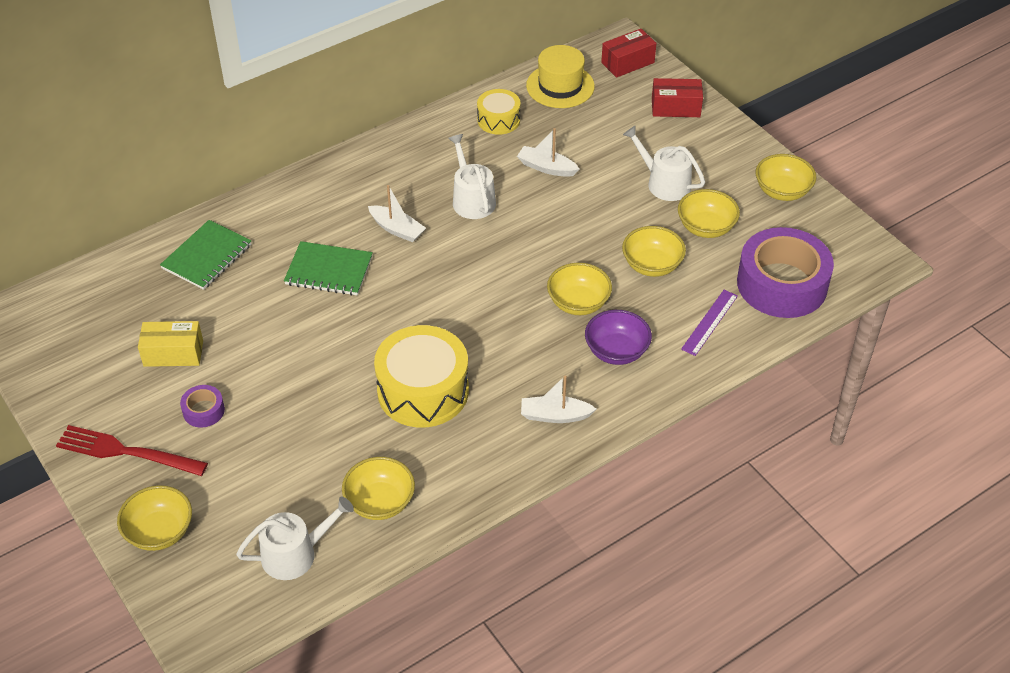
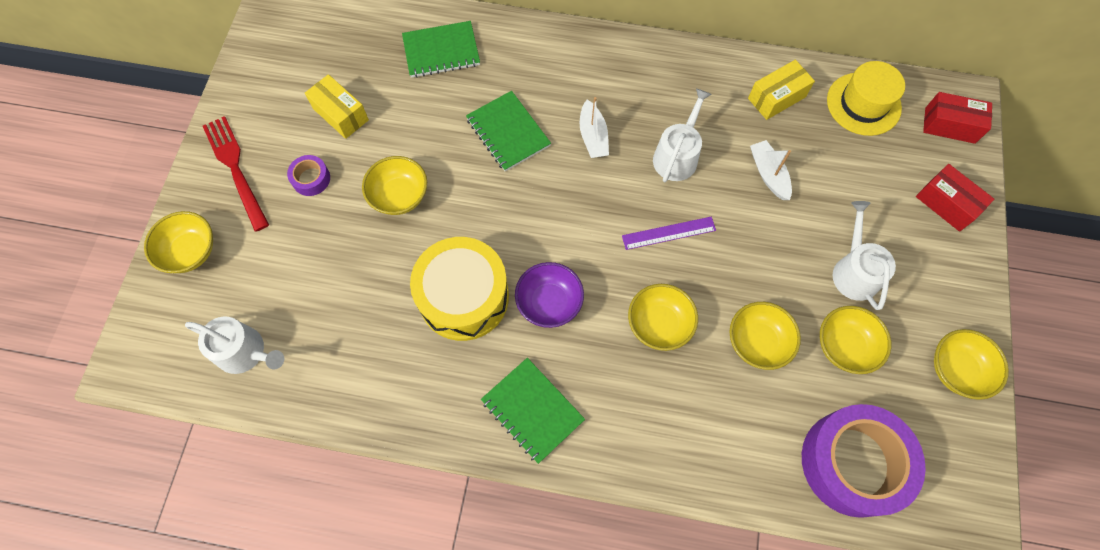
camera: 45 degrees right, 20 degrees up
yellow bowl [342,457,415,520] -> yellow bowl moved to [362,156,427,215]
yellow drum [477,89,521,135] -> yellow box [748,60,815,120]
white boat [521,376,596,423] -> green notebook [481,358,585,464]
purple bowl [585,310,652,365] -> purple bowl moved to [515,262,584,328]
purple ruler [681,290,738,356] -> purple ruler moved to [622,217,716,250]

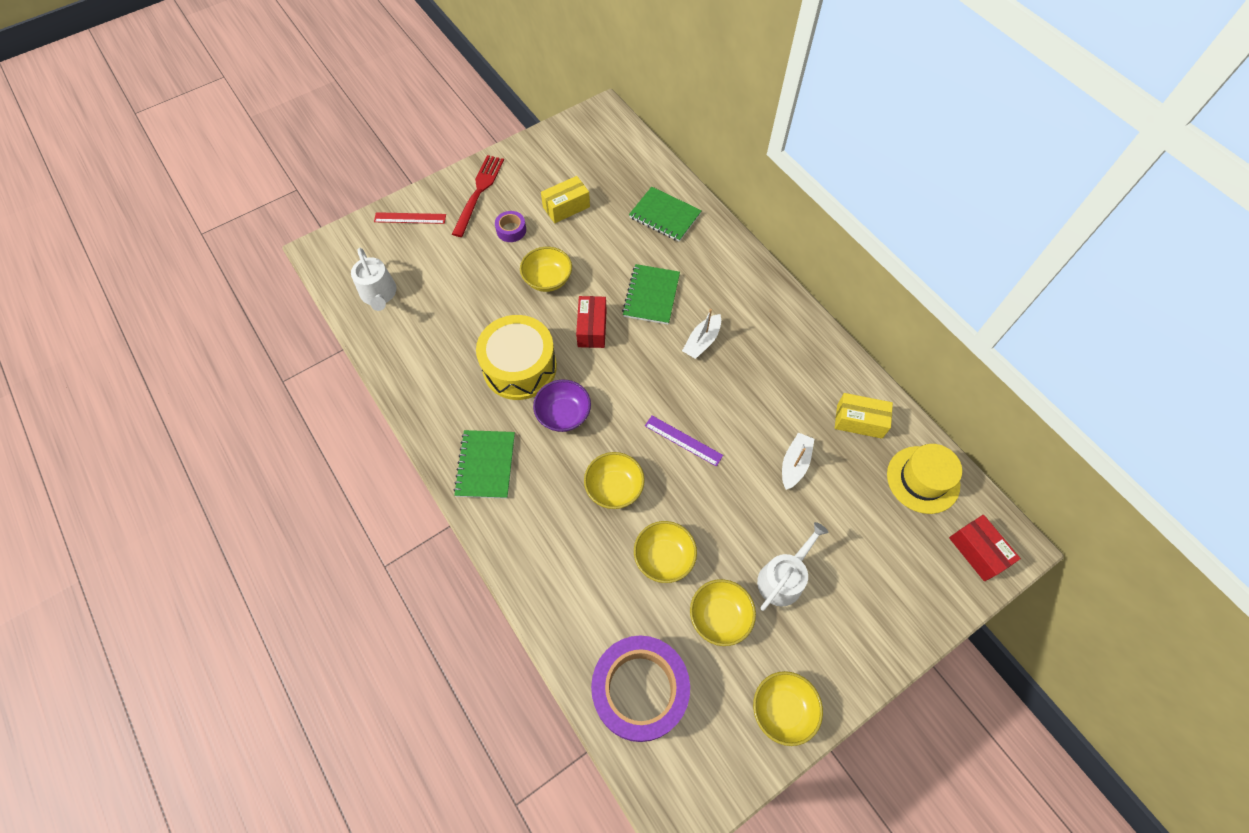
camera: 45 degrees right, 5 degrees down
yellow bowl [144,211,213,273] -> red ruler [374,212,446,224]
yellow box [305,74,369,139] -> yellow box turned 60 degrees clockwise [541,176,590,223]
white watering can [653,89,712,182] -> none
red box [916,164,994,232] -> red box moved to [576,296,607,348]

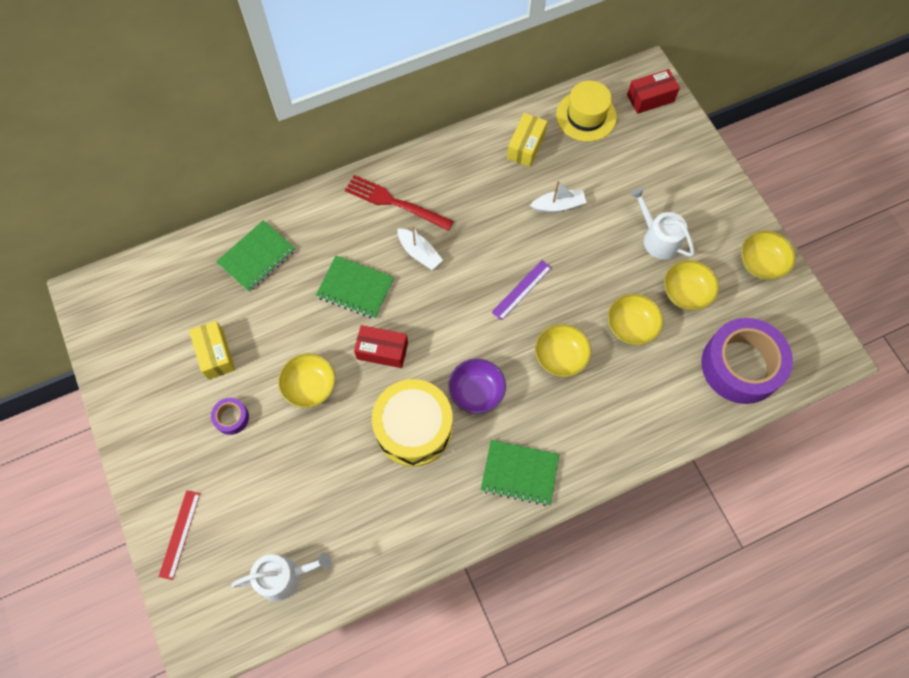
camera: 80 degrees left, 5 degrees up
red fork [452,155,504,237] -> red fork moved to [345,175,454,231]
white boat [782,433,814,490] -> white boat turned 135 degrees clockwise [530,181,587,212]

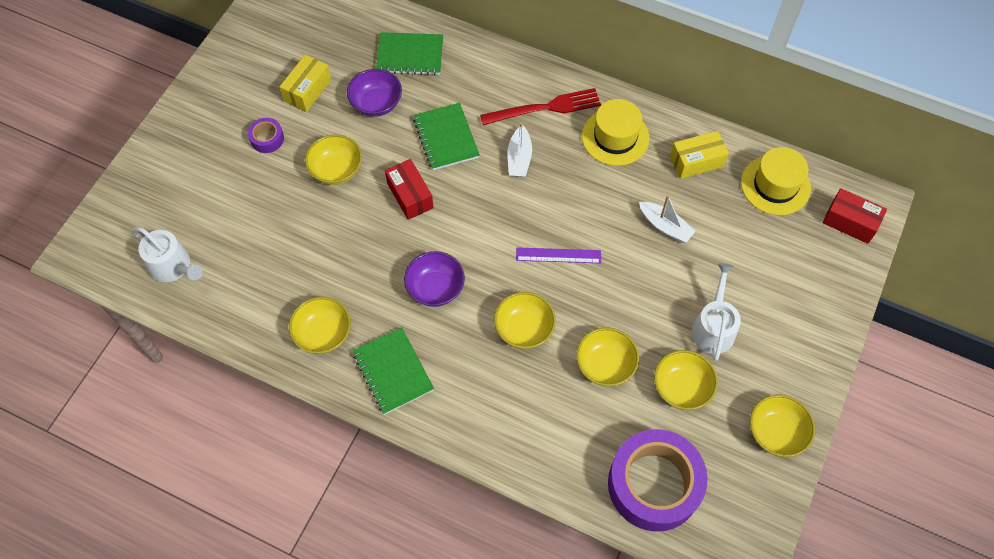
camera: 50 degrees right, 5 degrees down
red ruler [159,490,200,580] -> none
red fork [345,175,454,231] -> red fork turned 90 degrees clockwise [480,88,601,125]
yellow drum [372,379,453,467] -> none
none -> yellow bowl [289,297,351,354]
none -> purple bowl [347,69,402,117]
none -> yellow hat [582,99,650,166]

